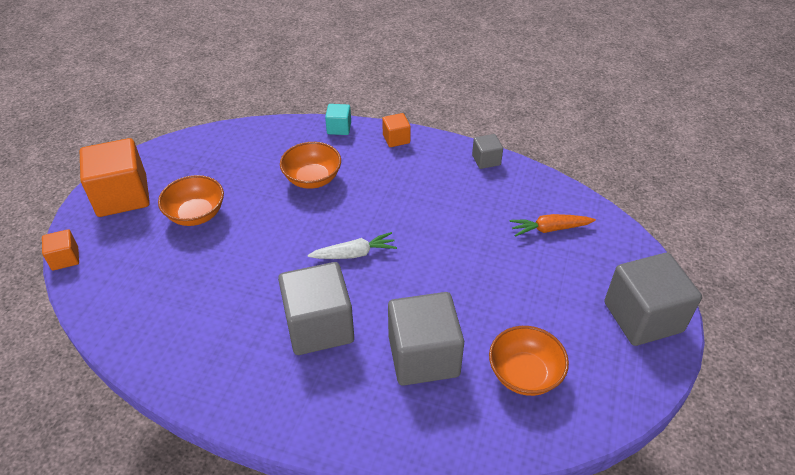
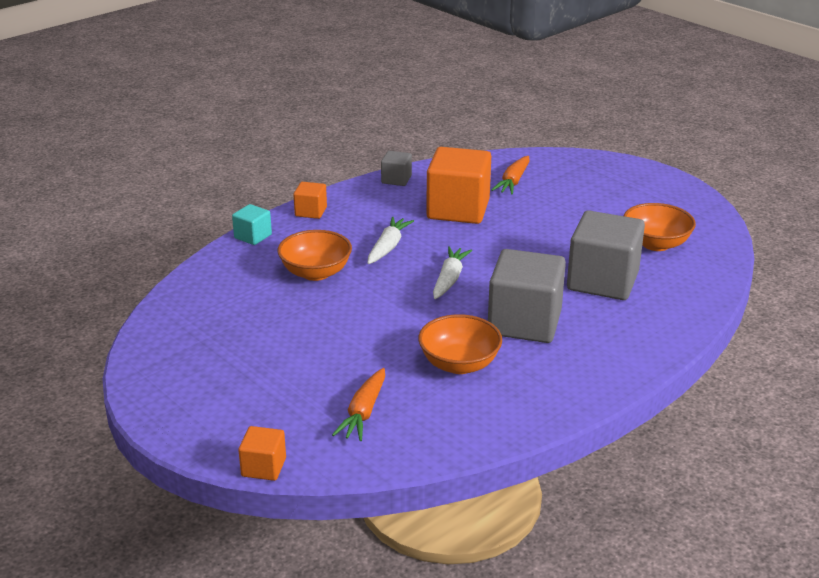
camera: 60 degrees left, 15 degrees down
orange cube [79,138,150,217] -> orange cube moved to [426,147,491,224]
orange bowl [158,175,224,226] -> orange bowl moved to [418,314,502,374]
grey cube [604,253,702,346] -> none
none -> orange carrot [332,368,385,441]
none -> white carrot [368,216,414,264]

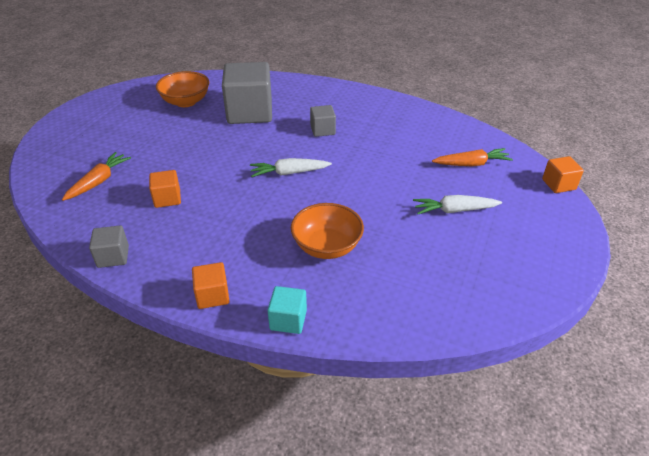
camera: 115 degrees left, 10 degrees up
white carrot [368,216,414,264] -> white carrot moved to [413,195,502,214]
orange bowl [418,314,502,374] -> none
orange cube [426,147,491,224] -> orange cube [149,170,181,208], size x0.48
grey cube [488,249,566,343] -> grey cube [310,105,336,137], size x0.48
orange carrot [491,156,530,195] -> orange carrot turned 60 degrees counterclockwise [62,152,131,201]

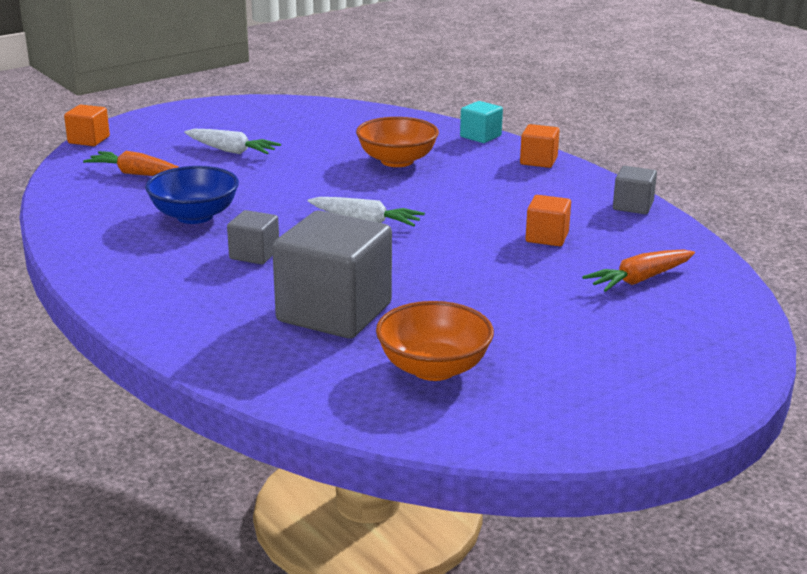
camera: 150 degrees left, 15 degrees down
none -> blue bowl [145,166,239,224]

